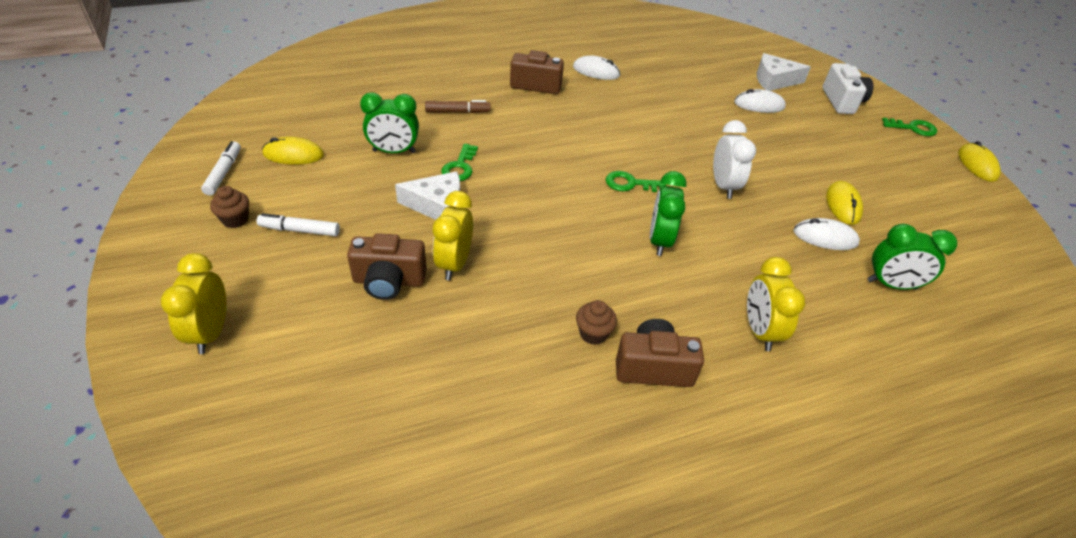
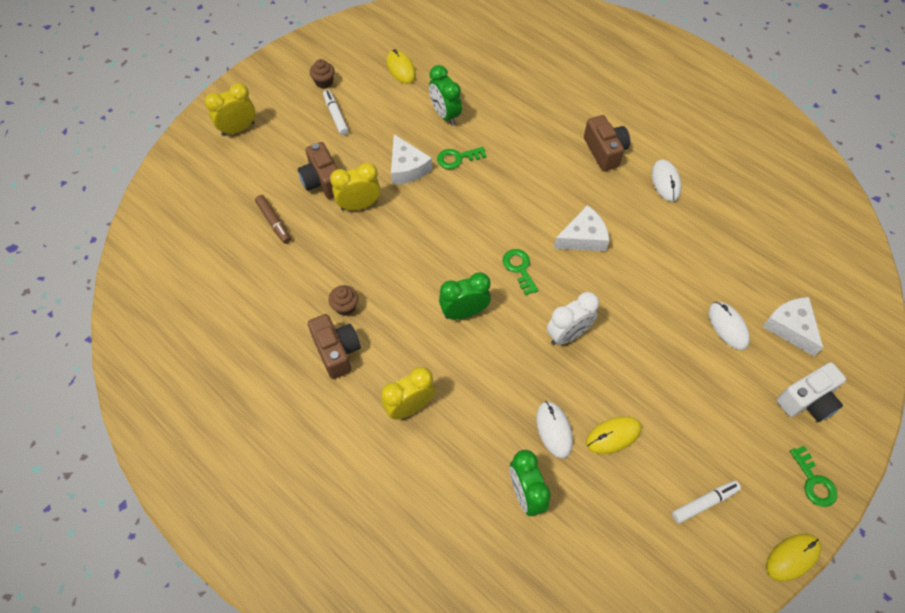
camera: 65 degrees right, 15 degrees up
white marker [201,141,241,196] -> white marker moved to [672,480,741,523]
brown marker [425,100,491,113] -> brown marker moved to [255,195,291,244]
none -> white cheese [554,205,610,251]

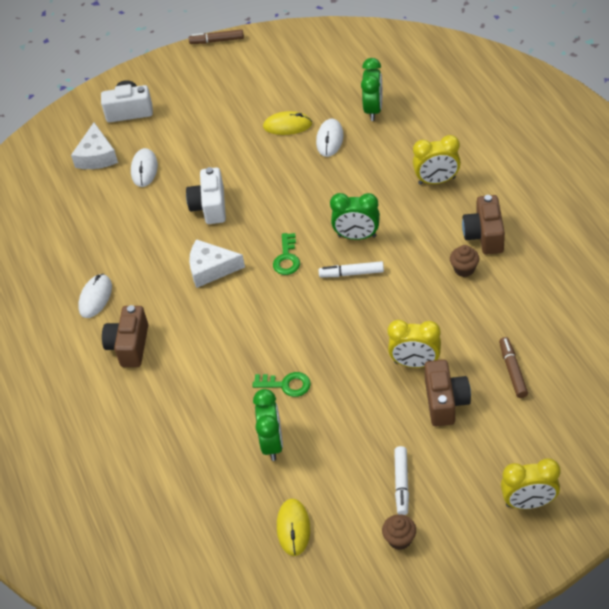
camera: 150 degrees left, 10 degrees down
white cheese [391,134,432,185] -> none
white clock [547,292,599,345] -> none
white marker [672,480,741,523] -> white marker moved to [318,261,384,277]
yellow mouse [766,534,821,582] -> brown marker [189,29,244,44]
green key [790,446,837,507] -> none
none -> white camera [186,167,226,224]

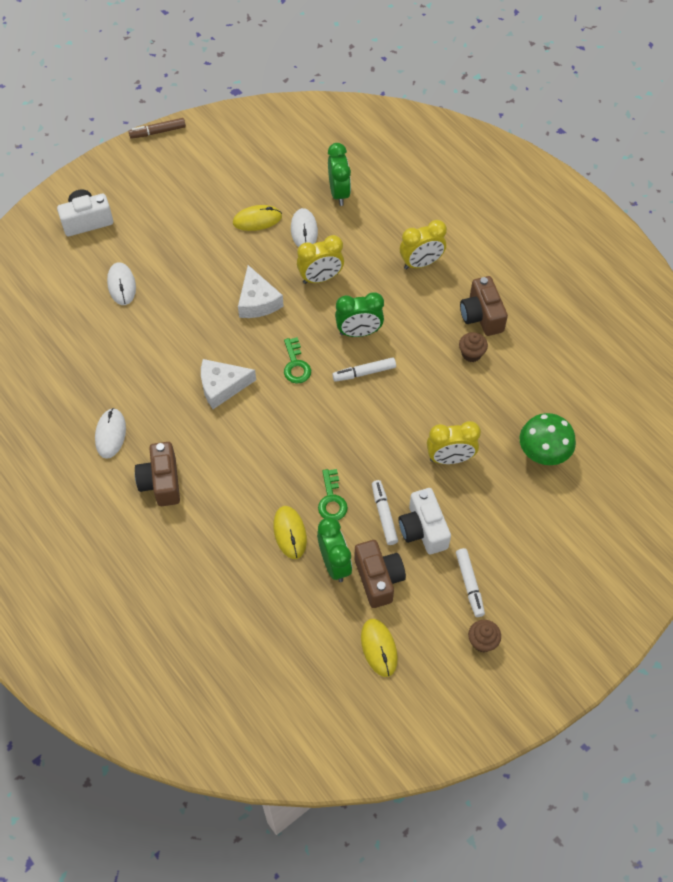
camera: 20 degrees left, 10 degrees up
white cheese [71,123,118,169] -> white cheese moved to [238,265,284,318]
white camera [186,167,226,224] -> white camera moved to [399,488,451,554]
green key [253,372,311,397] -> green key turned 90 degrees clockwise [318,469,348,520]
brown camera [424,359,471,427] -> brown camera moved to [354,540,406,608]
brown marker [499,337,528,398] -> green mushroom [520,413,576,465]
yellow clock [501,458,560,509] -> yellow clock moved to [297,235,344,284]
none -> yellow mouse [273,506,307,559]
none -> white marker [372,480,398,545]

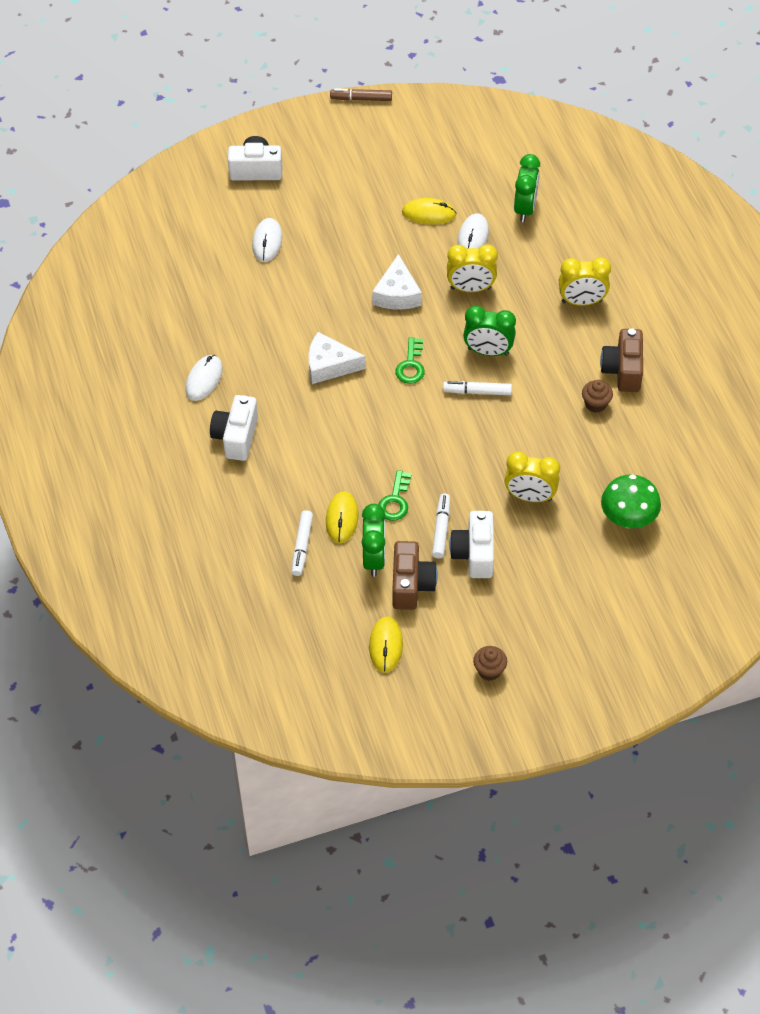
camera: 20 degrees right, 5 degrees down
brown camera [135,442,180,506] -> white camera [210,395,258,461]
white marker [456,548,485,617] -> white marker moved to [292,510,313,576]

